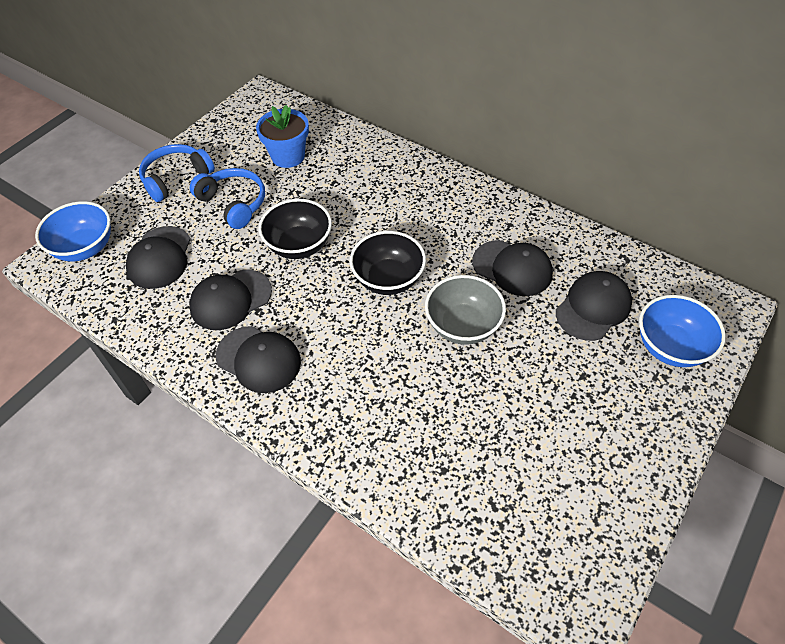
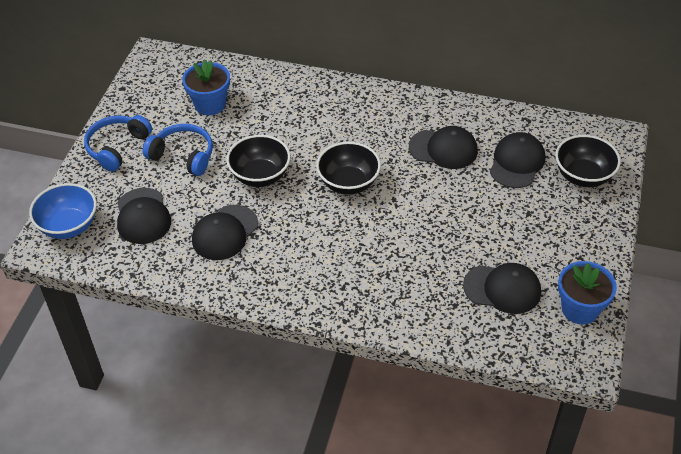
camera: 20 degrees left, 5 degrees down
black cap [216,326,301,393] -> black cap moved to [463,263,541,314]
grey bowl [425,275,506,345] -> none
blue bowl [639,295,726,367] -> black bowl [555,135,621,187]
none -> blue flower pot [558,261,617,325]

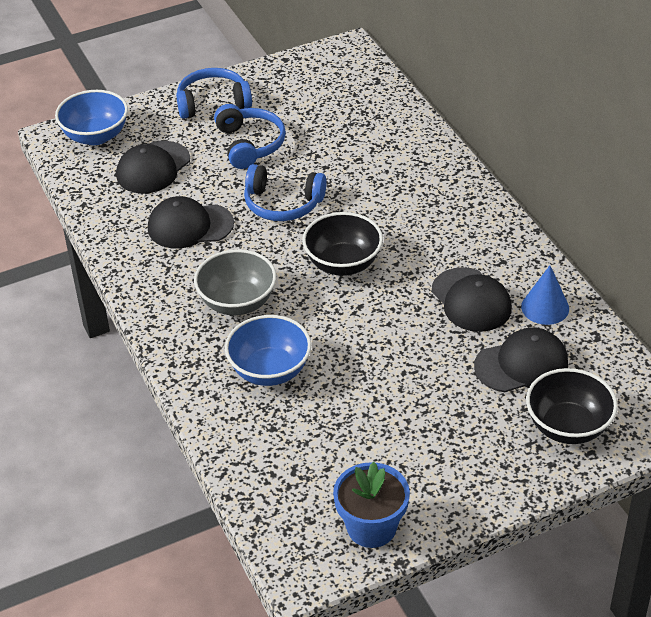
camera: 50 degrees right, 5 degrees down
blue flower pot [182,59,230,115] -> none
black bowl [226,135,290,187] -> blue headphones [244,164,327,221]
black cap [463,263,541,314] -> none
none -> grey bowl [194,249,276,315]
none -> blue bowl [225,315,311,386]
none -> blue cone [521,265,569,325]

